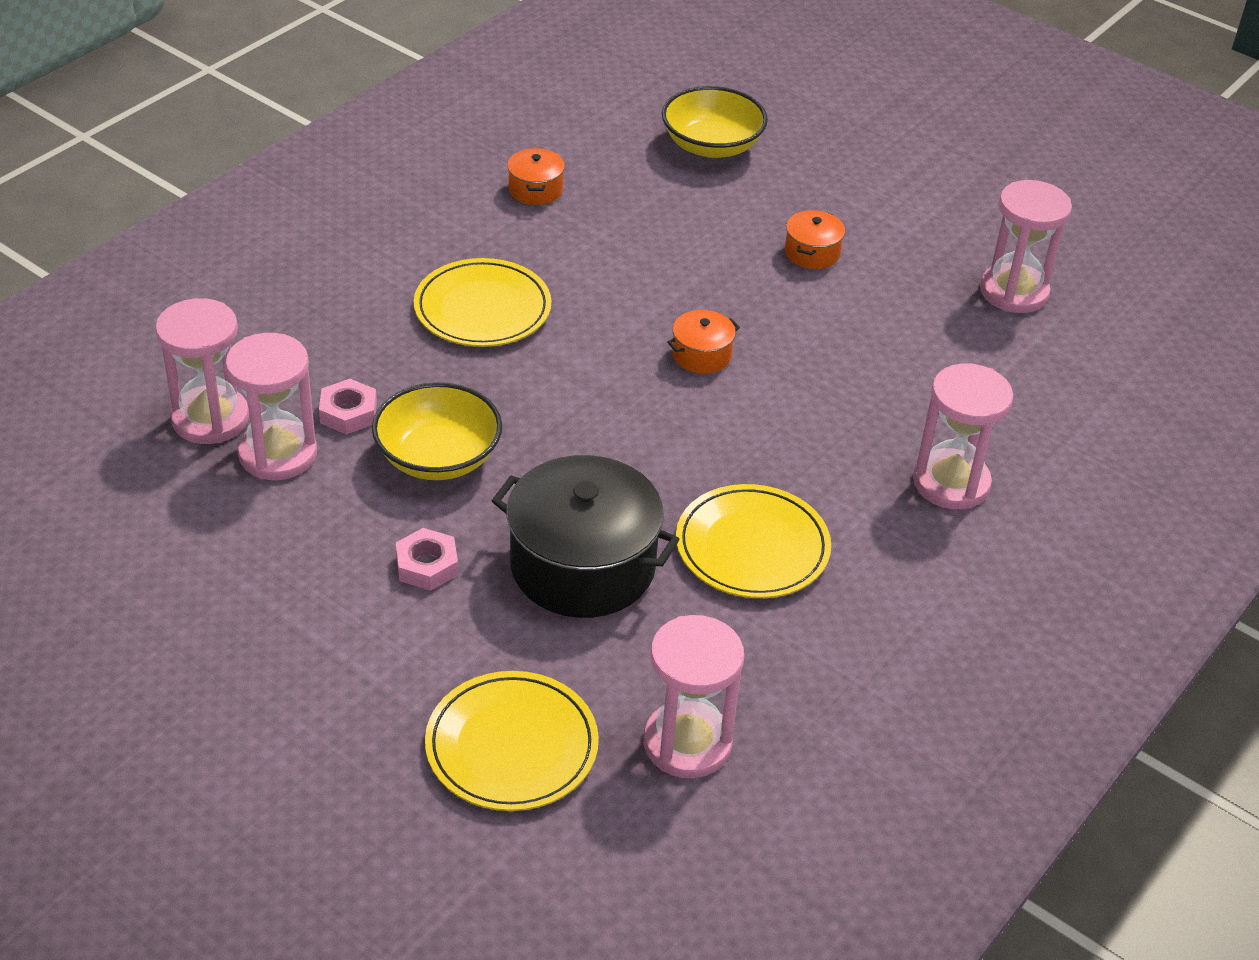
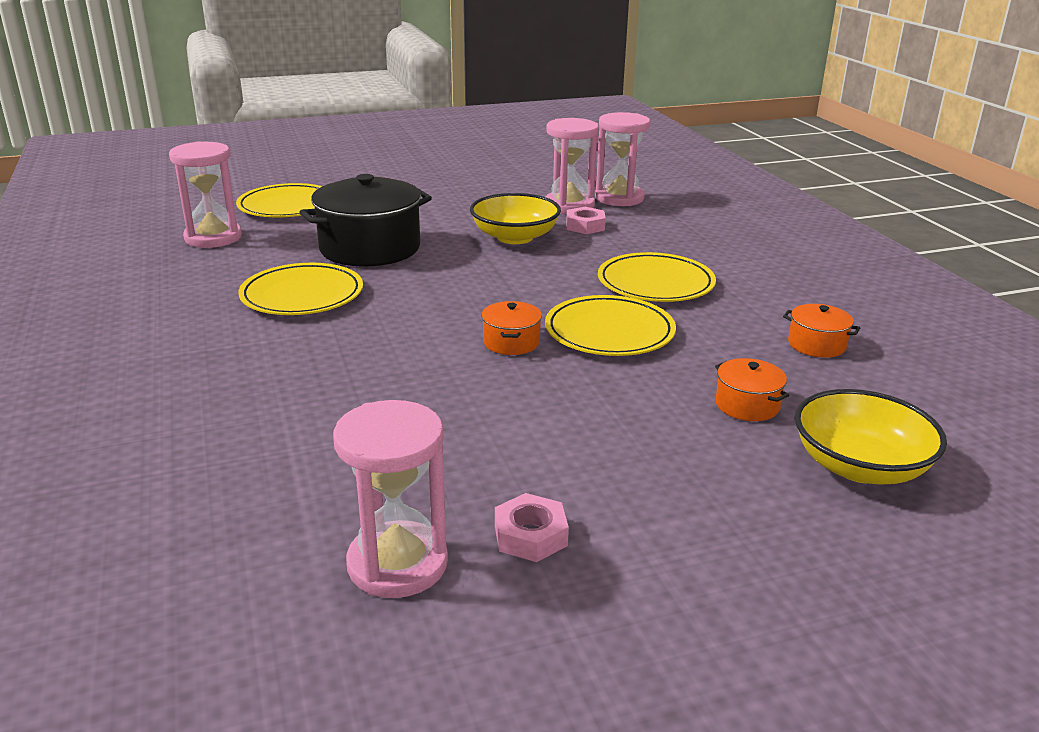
camera: 125 degrees right, 15 degrees down
pink nut [396,528,458,591] -> pink nut moved to [495,493,569,562]
orange pot [785,210,845,269] -> orange pot moved to [715,358,789,421]
pink hourglass [913,363,1013,509] -> none
none -> yellow plate [545,295,676,356]

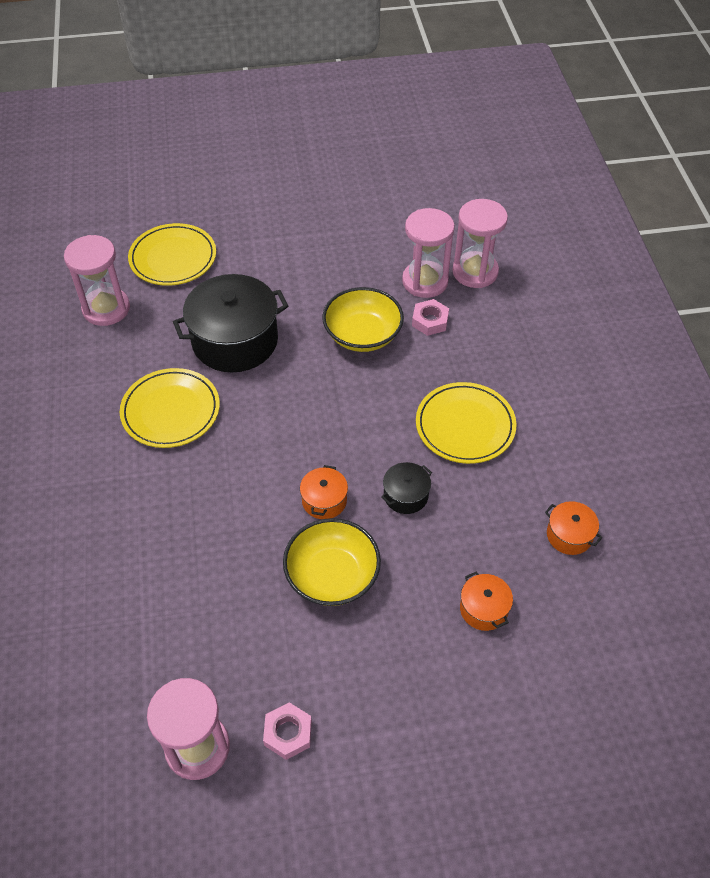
camera: 10 degrees right, 25 degrees up
yellow plate [545,295,676,356] -> black pot [381,462,432,514]
yellow bowl [795,389,947,484] -> yellow bowl moved to [283,518,381,606]

